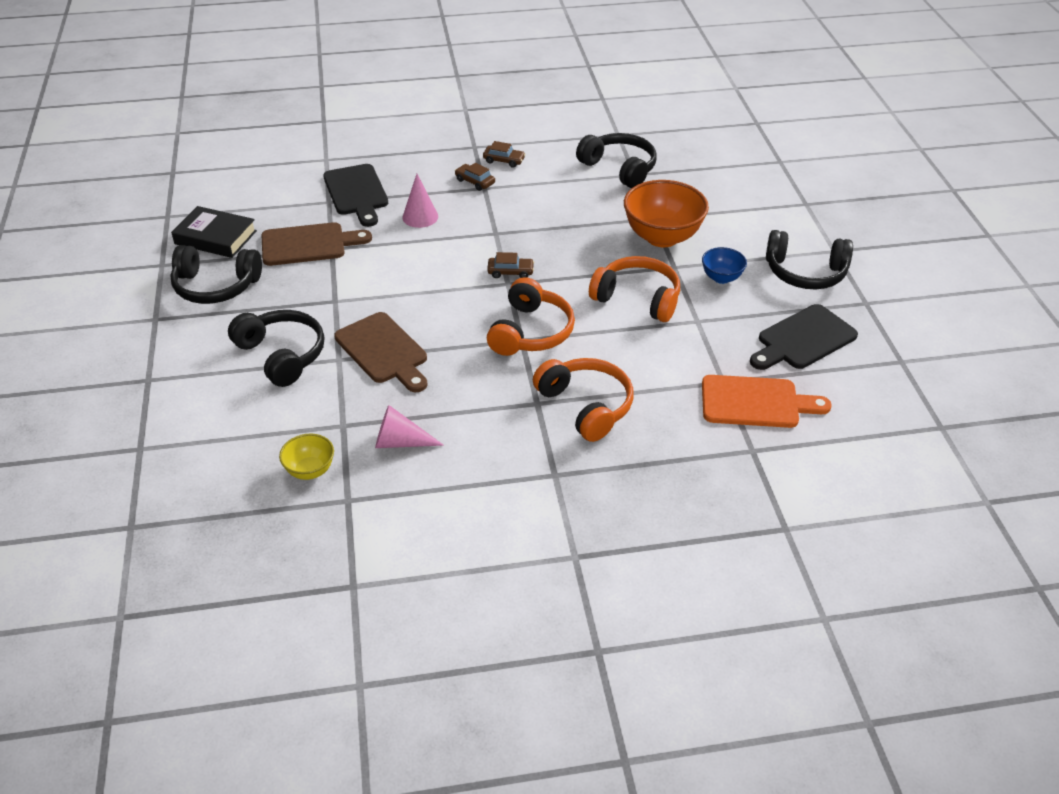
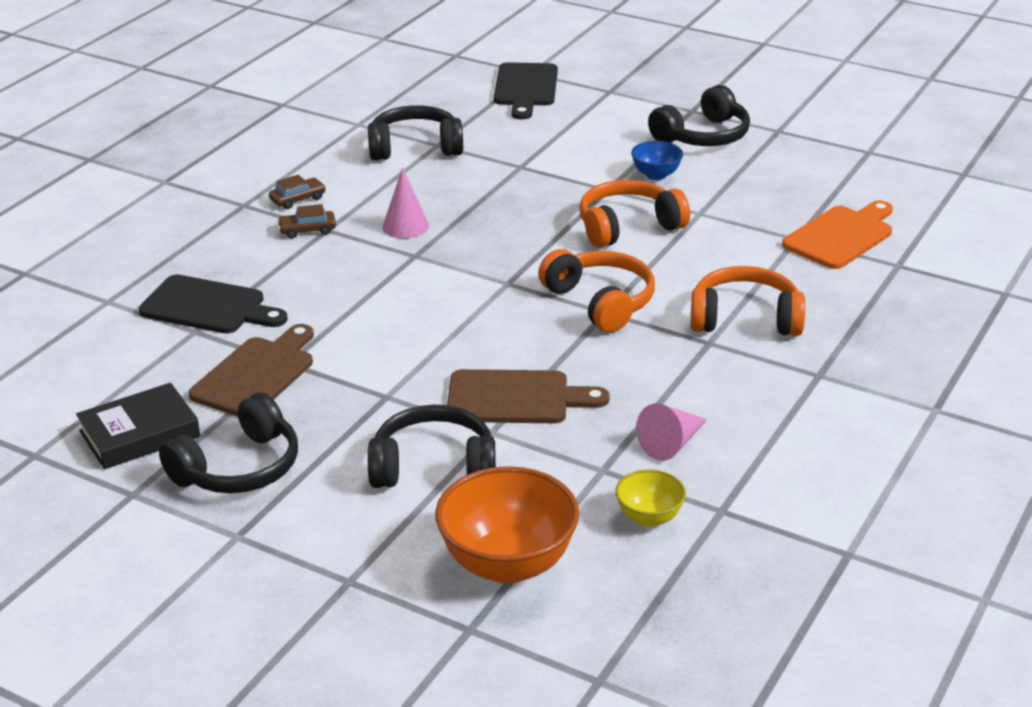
camera: 50 degrees left, 10 degrees down
pink cone [402,174,438,228] -> pink cone moved to [383,167,429,239]
brown car [487,252,534,278] -> none
orange bowl [624,180,709,247] -> orange bowl moved to [435,466,579,584]
black cutting board [750,304,858,370] -> black cutting board moved to [494,62,558,120]

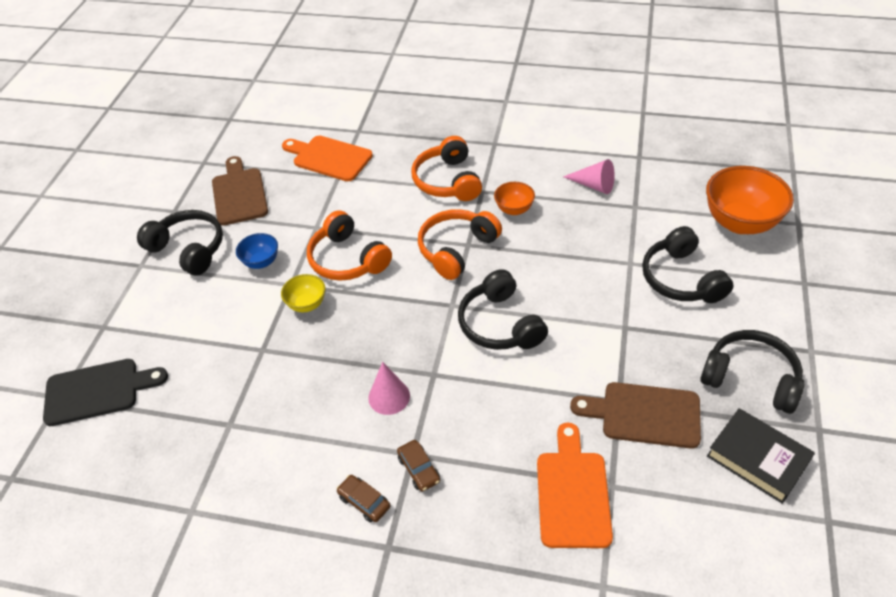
camera: 105 degrees left, 15 degrees up
black cutting board [139,275,288,333] -> orange cutting board [537,423,613,548]
black headphones [368,105,463,161] -> black headphones moved to [458,269,548,350]
brown cutting board [447,369,610,423] -> brown cutting board moved to [212,156,268,226]
yellow bowl [615,469,686,527] -> yellow bowl moved to [281,274,325,312]
none -> orange bowl [494,182,535,215]

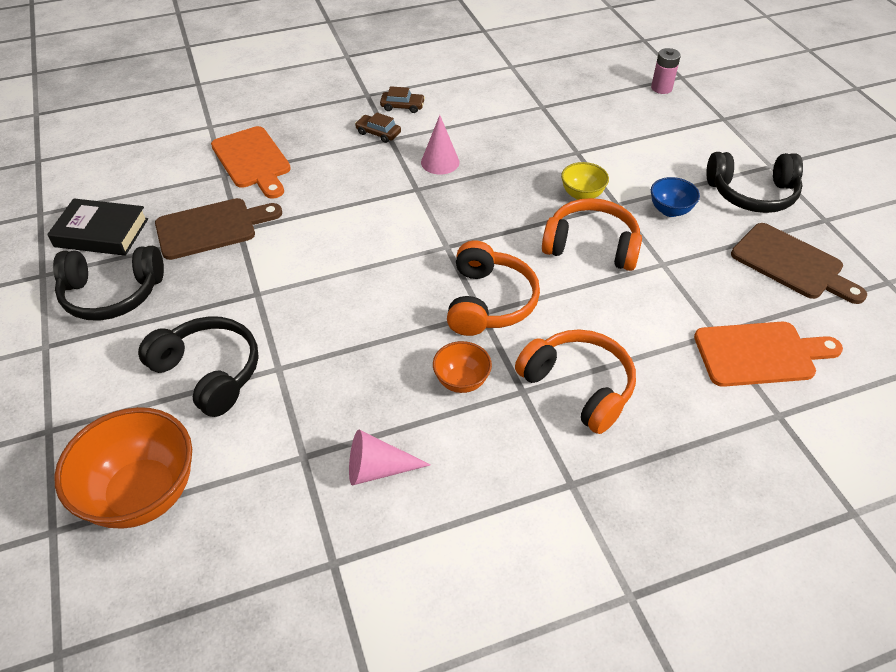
camera: 145 degrees right, 0 degrees up
black cutting board [43,359,168,426] -> pink battery [651,48,681,94]
black headphones [458,269,548,350] -> none

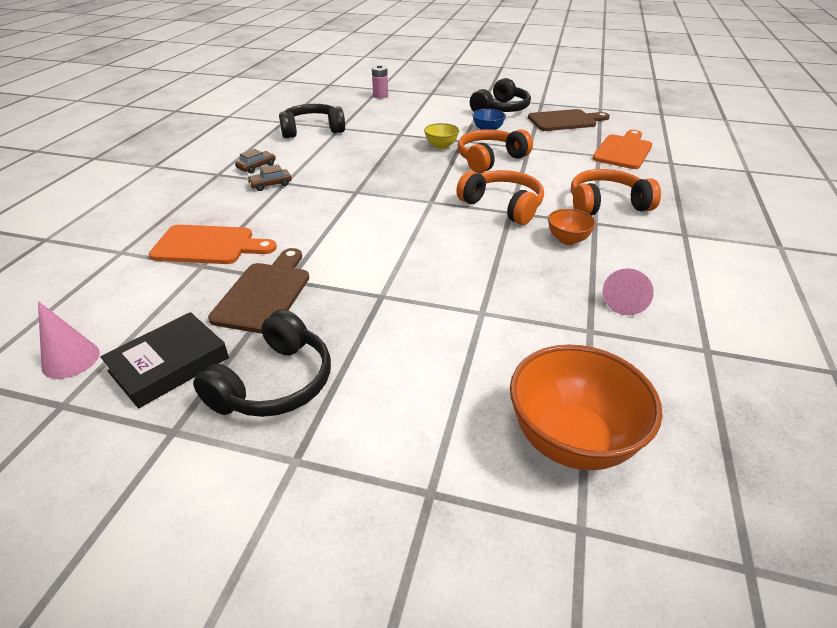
camera: 55 degrees left, 10 degrees down
black headphones [138,316,259,417] -> black headphones moved to [279,104,345,138]
pink cone [421,115,459,174] -> pink cone moved to [38,301,100,379]

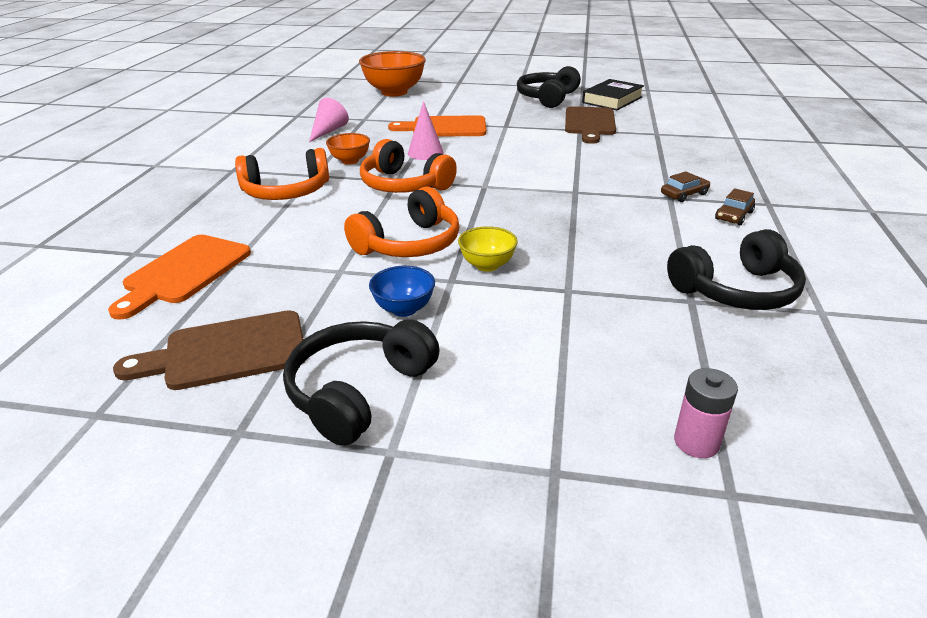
camera: 175 degrees right, 5 degrees down
pink cone [38,301,100,379] -> pink cone moved to [408,101,444,160]
orange cutting board [149,225,277,264] -> orange cutting board moved to [388,115,486,137]

